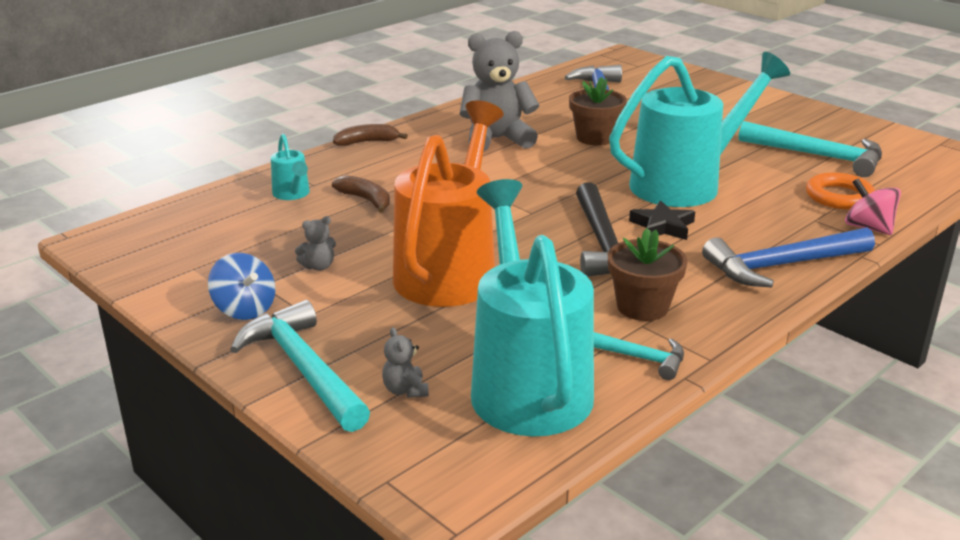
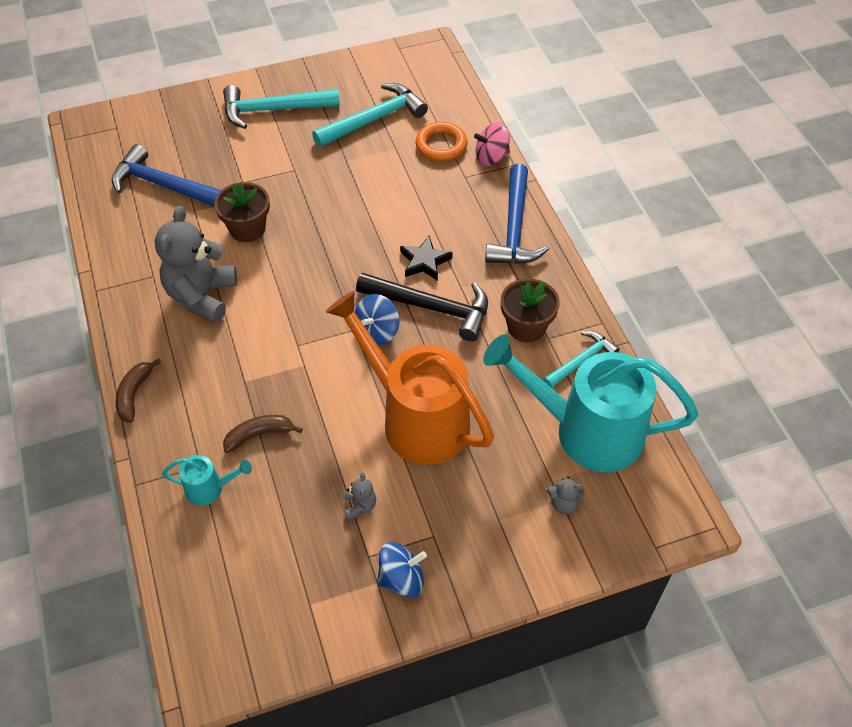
camera: 65 degrees left, 25 degrees up
turquoise hammer [230,300,370,432] -> turquoise hammer moved to [223,85,340,129]
turquoise watering can [609,52,790,207] -> none
none -> blue spinning top [355,294,400,345]

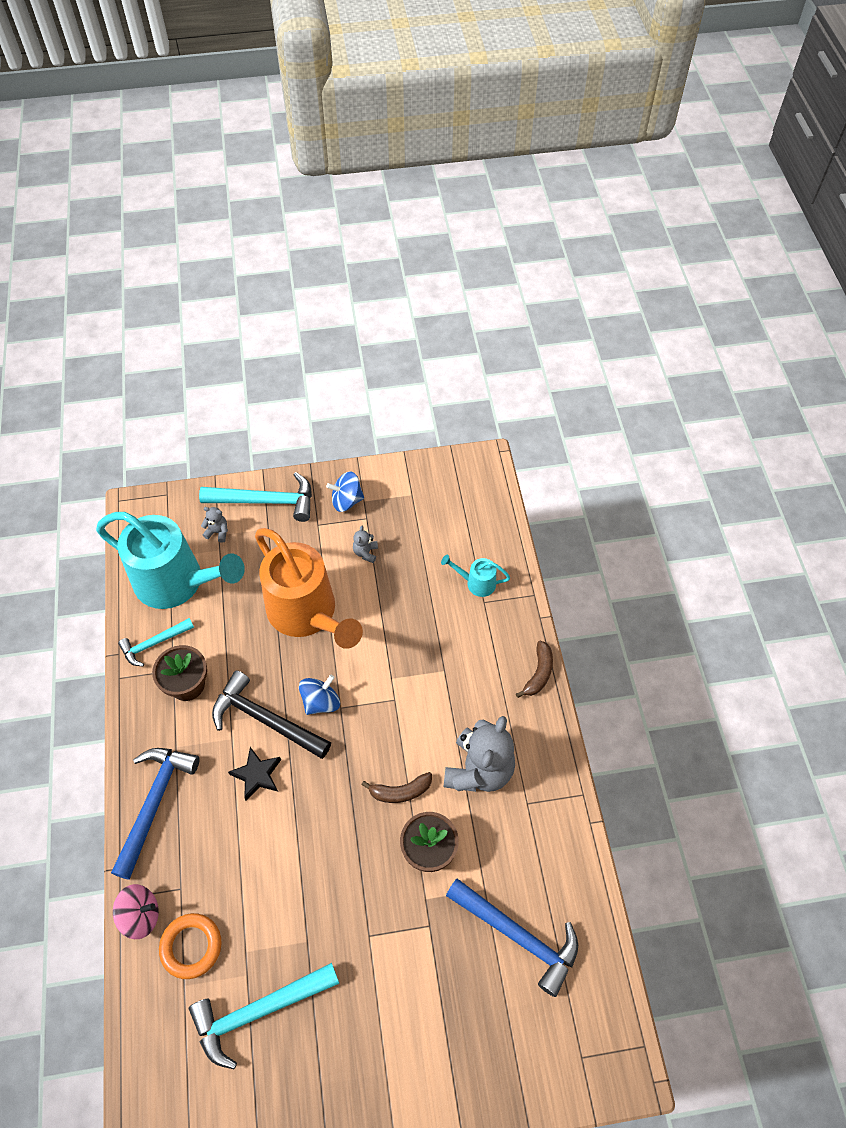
camera: 170 degrees left, 5 degrees up
turquoise hammer [223,85,340,129] -> turquoise hammer moved to [199,472,312,522]
brown banana [223,415,303,453] -> brown banana moved to [361,772,432,803]

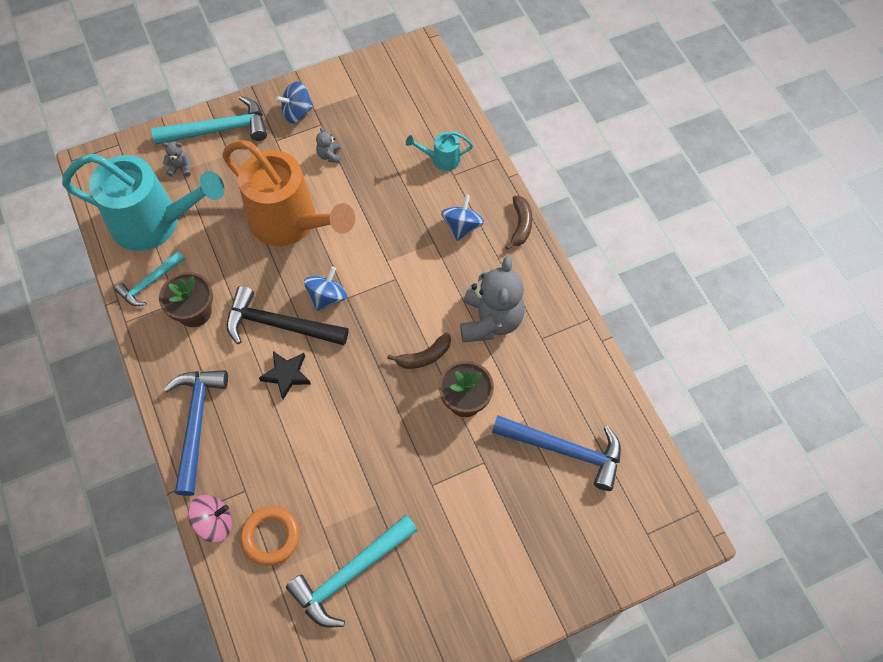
camera: 15 degrees left, 5 degrees up
none -> blue spinning top [441,194,484,241]

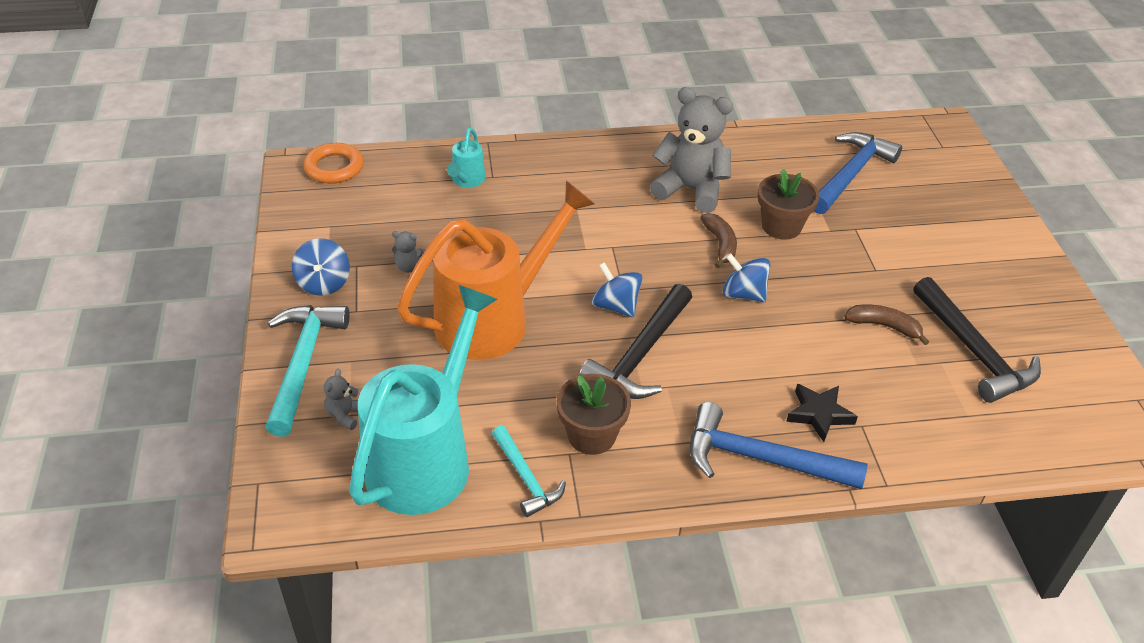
camera: 75 degrees left, 20 degrees down
pink spinning top [188,495,232,542] -> none
orange ring [240,506,300,566] -> orange ring moved to [304,143,364,184]
black star [259,351,311,399] -> black star moved to [786,384,858,442]
turquoise hammer [286,515,418,628] -> black hammer [913,277,1041,403]
blue spinning top [441,194,484,241] -> blue spinning top moved to [723,253,770,302]
brown banana [506,196,533,250] -> brown banana moved to [844,304,929,345]

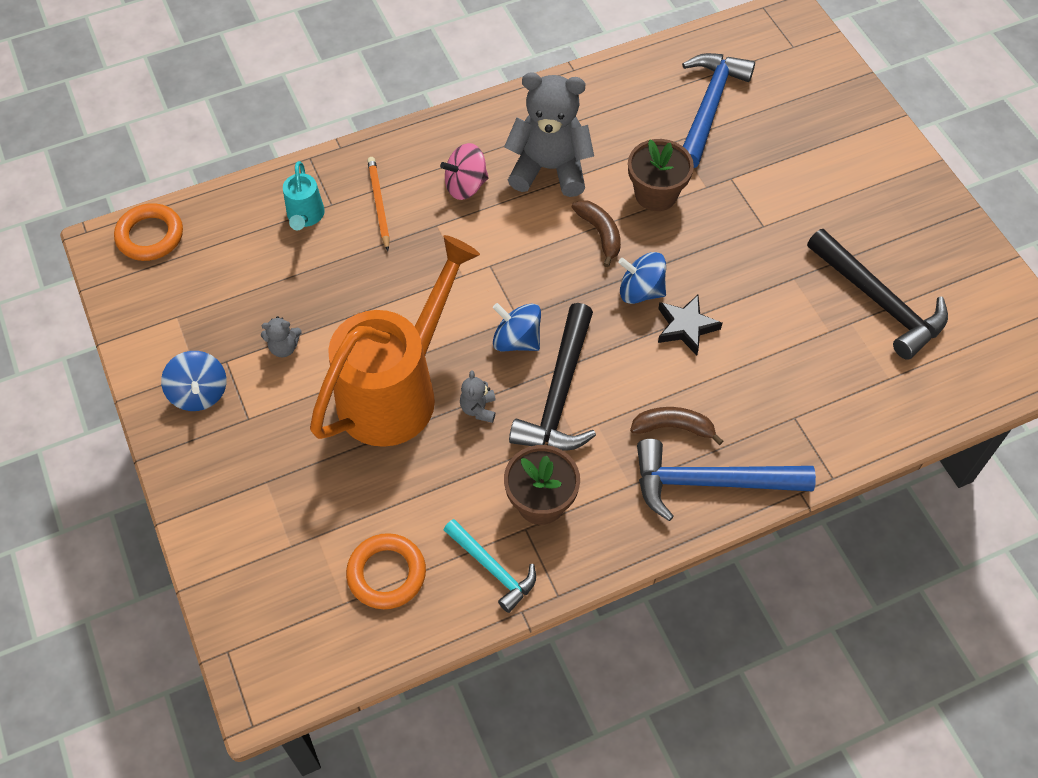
camera: 15 degrees left, 15 degrees up
turquoise hammer [265,305,349,437] -> none
grey teddy bear [324,369,359,430] -> grey teddy bear moved to [460,370,496,423]
turquoise watering can [349,285,497,515] -> orange ring [346,533,426,609]
black star [786,384,858,442] -> black star moved to [658,295,722,356]
brown banana [844,304,929,345] -> brown banana moved to [630,407,723,445]
none -> orange pencil [367,157,390,251]
none -> pink spinning top [440,143,489,200]

